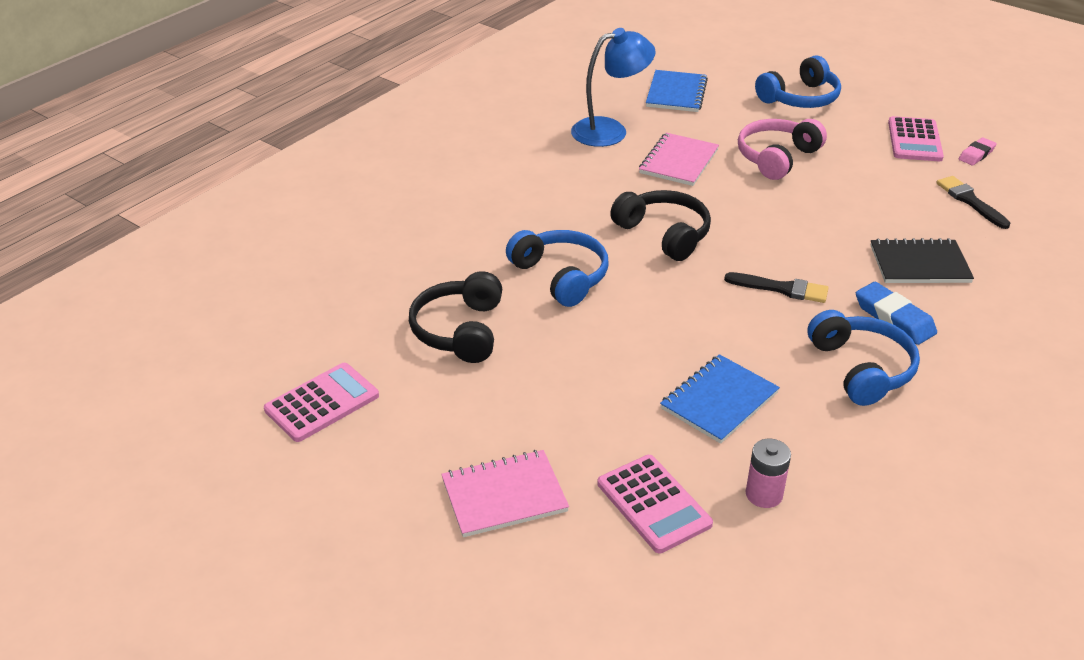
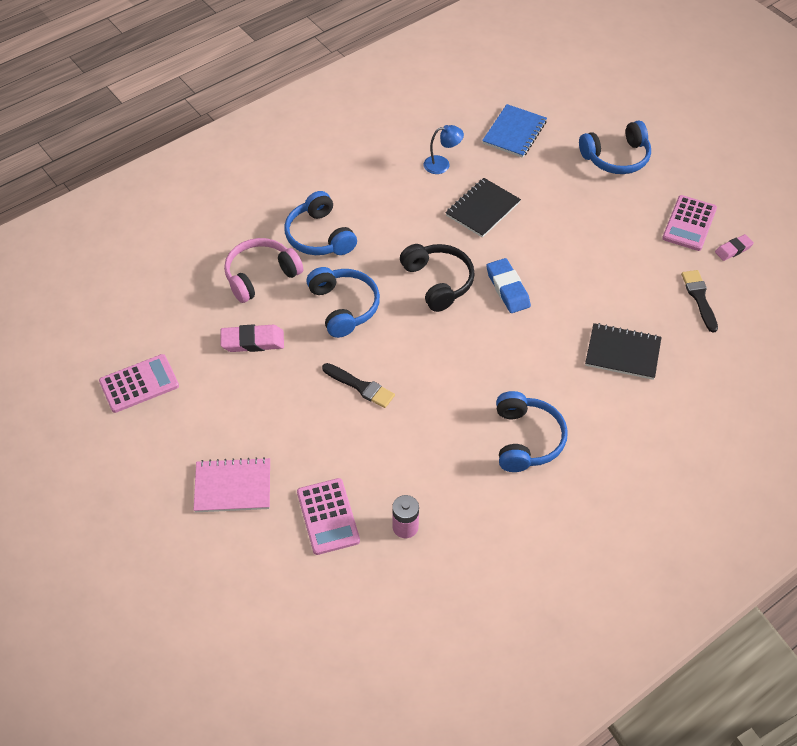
camera: 15 degrees right, 15 degrees up
black headphones [409,271,502,363] -> pink eraser [221,324,284,352]
blue lamp [571,28,656,147] -> blue lamp [424,125,464,174], size x0.57
pink notebook [639,133,719,186] -> black notebook [445,178,521,238]
blue notebook [660,354,780,444] -> none
black brush [724,272,829,303] -> black brush moved to [322,363,395,408]
pink headphones [738,119,827,180] -> pink headphones moved to [224,238,303,303]
blue eraser [856,282,937,345] -> blue eraser moved to [486,258,531,313]
none -> blue headphones [284,191,357,255]

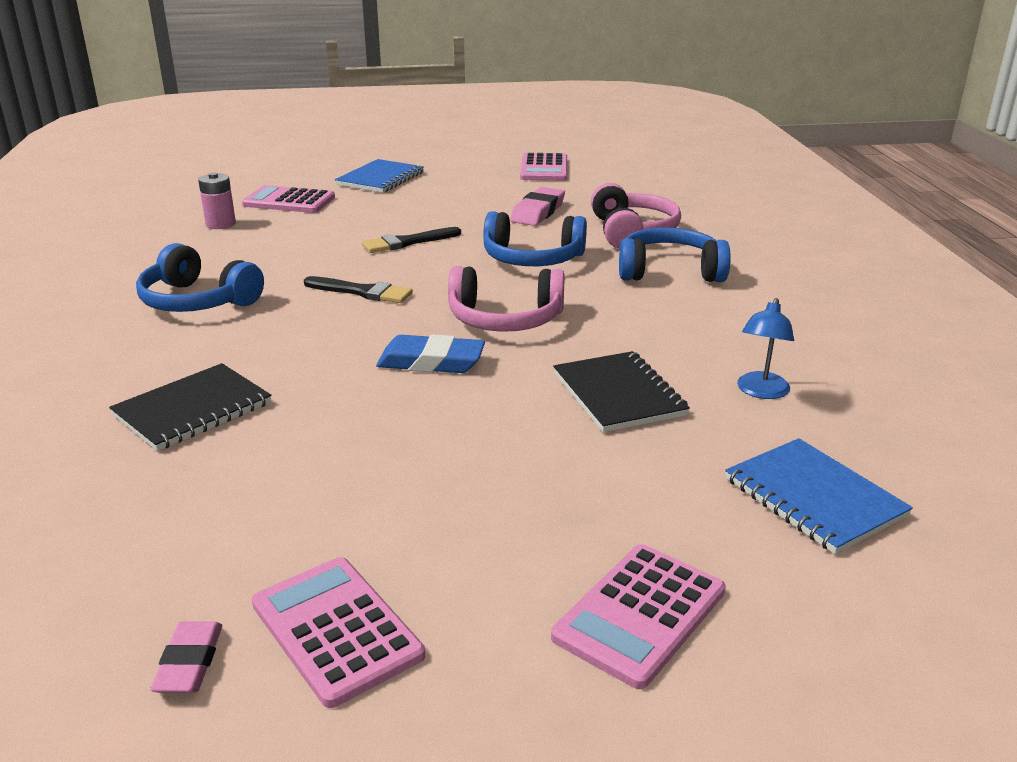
camera: 120 degrees right, 25 degrees down
pink notebook [194,457,270,512] -> blue notebook [335,159,424,193]
black headphones [400,244,475,312] -> pink headphones [448,266,565,332]
blue headphones [579,121,651,174] -> pink calculator [551,544,726,689]
black brush [681,270,718,333] -> black brush moved to [304,276,413,303]

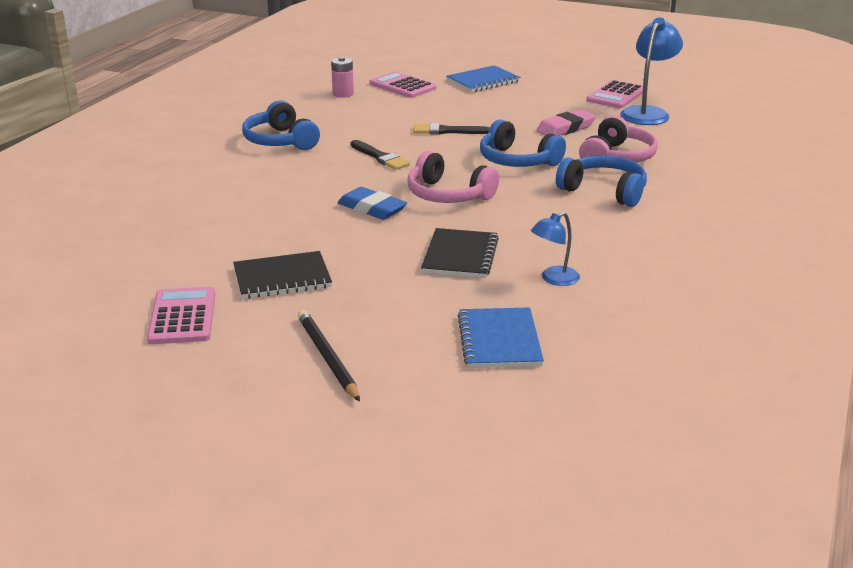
camera: 30 degrees right, 0 degrees up
black notebook [109,363,271,451] -> black notebook moved to [233,251,332,299]
pink eraser [150,621,222,693] -> none
pink calculator [551,544,726,689] -> black pencil [298,310,360,402]
none -> blue lamp [620,18,683,125]

